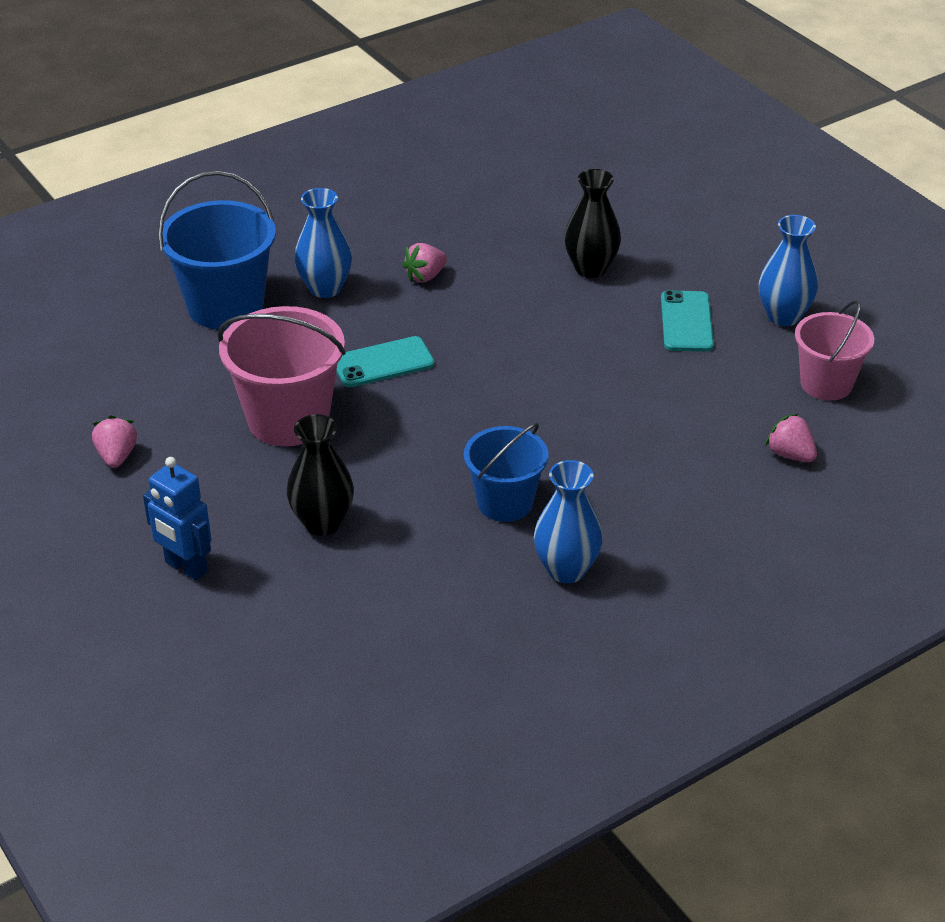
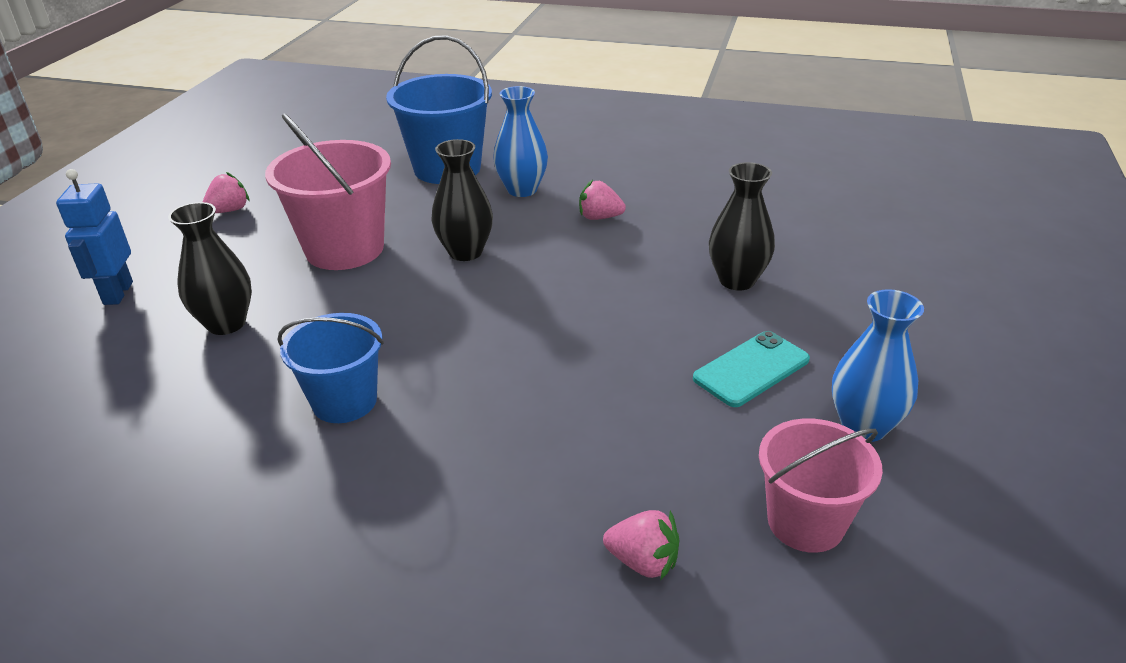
camera: 50 degrees right, 5 degrees down
turquoise phone [336,336,435,387] -> black vase [431,139,493,261]
blue vase [534,460,603,583] -> none
pink strawberry [765,413,817,462] -> pink strawberry turned 105 degrees clockwise [603,510,680,580]

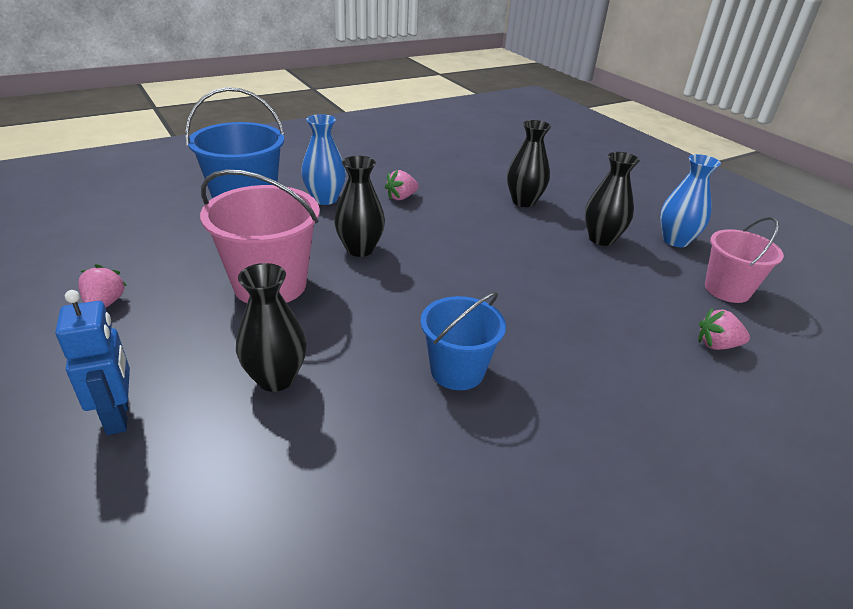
camera: 50 degrees left, 0 degrees up
blue robot [56,169,133,305] -> blue robot turned 150 degrees counterclockwise [55,290,130,435]
pink strawberry [603,510,680,580] -> pink strawberry turned 150 degrees counterclockwise [699,308,750,350]
turquoise phone [693,331,810,407] -> black vase [585,152,640,246]

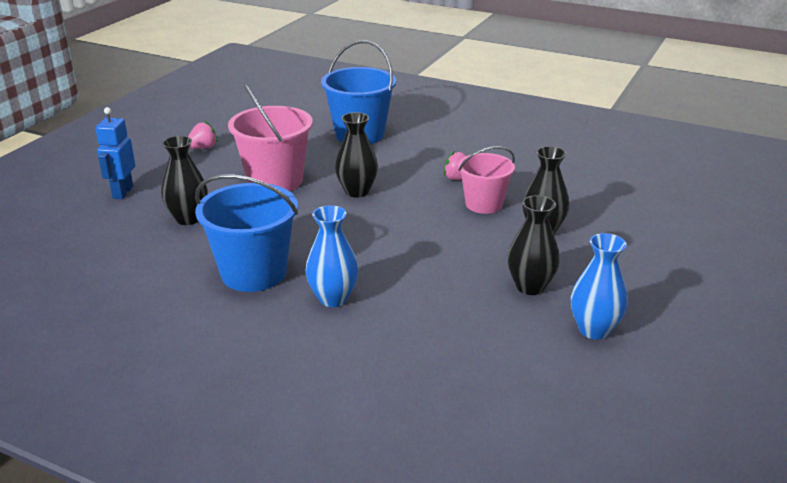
camera: 60 degrees right, 5 degrees down
blue robot [55,290,130,435] -> blue robot turned 150 degrees clockwise [95,107,135,199]
blue vase [301,114,346,205] -> blue vase moved to [305,205,359,307]
blue bucket [420,292,506,390] -> blue bucket [195,175,298,292], size x1.54
pink strawberry [699,308,750,350] -> none
pink bucket [705,217,784,303] -> pink bucket moved to [458,146,515,214]

